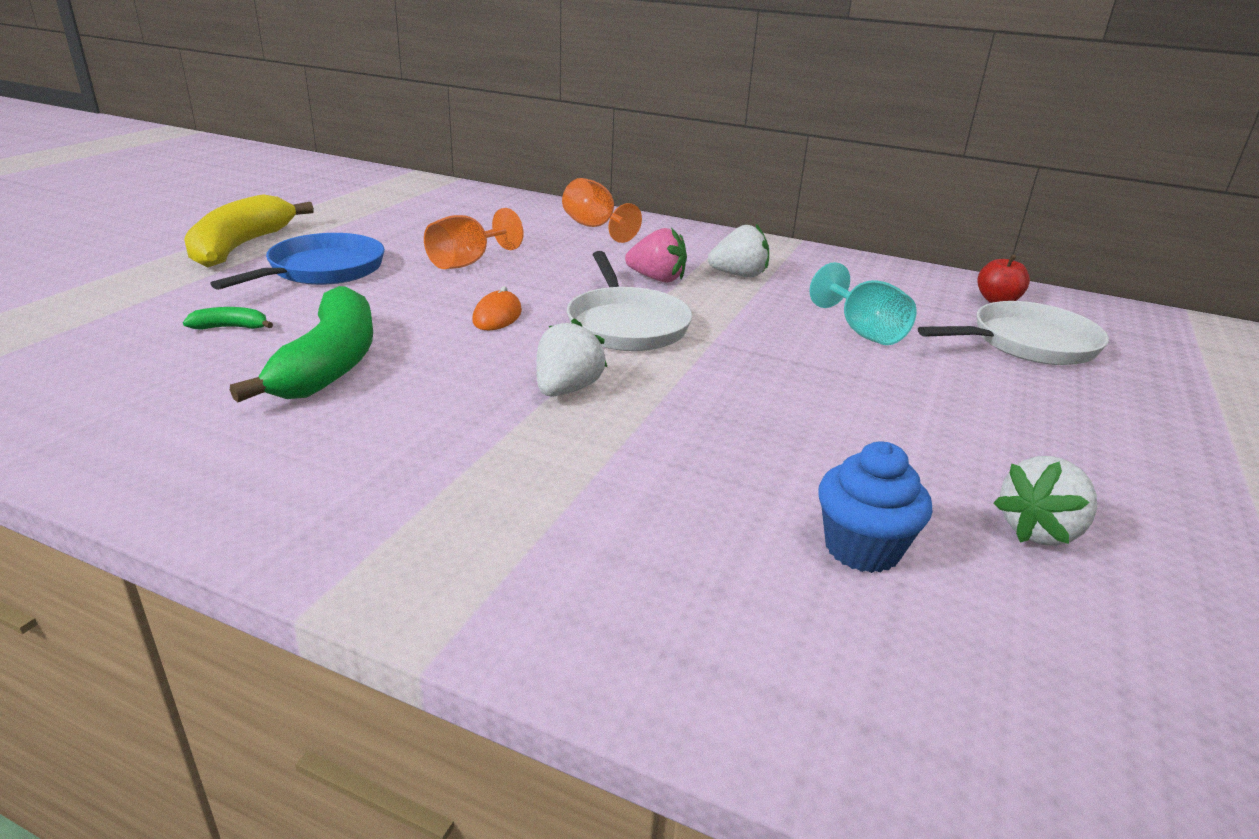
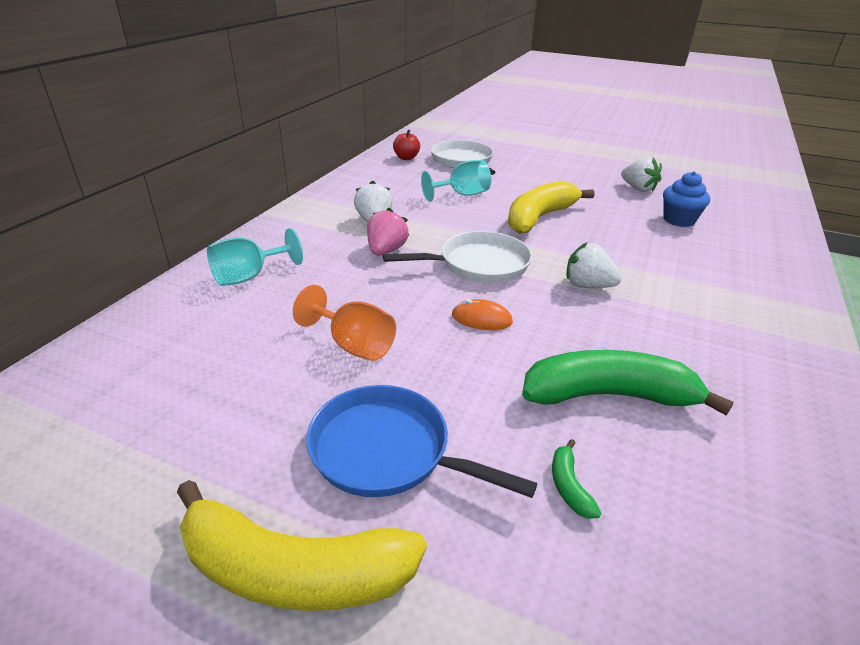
camera: 90 degrees left, 5 degrees up
orange goblet [562,178,642,243] -> turquoise goblet [207,228,303,286]
none -> yellow banana [508,181,594,234]

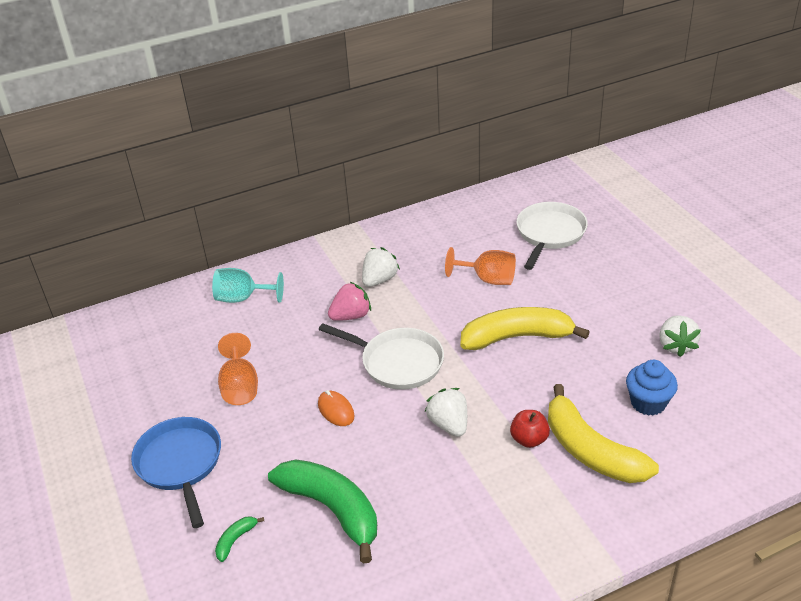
camera: 45 degrees right, 5 degrees up
yellow banana [177,480,427,611] -> yellow banana moved to [548,384,659,483]
red apple [393,130,420,160] -> red apple moved to [510,410,550,448]
turquoise goblet [421,160,491,202] -> orange goblet [445,247,516,285]

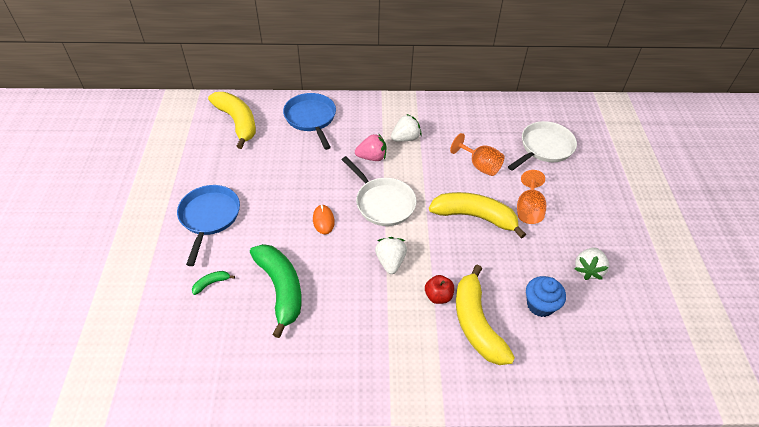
camera: 20 degrees right, 10 degrees up
turquoise goblet [212,268,284,303] -> blue pan [283,93,336,150]
orange goblet [218,333,258,405] -> orange goblet moved to [517,170,546,224]
none -> yellow banana [208,92,256,149]

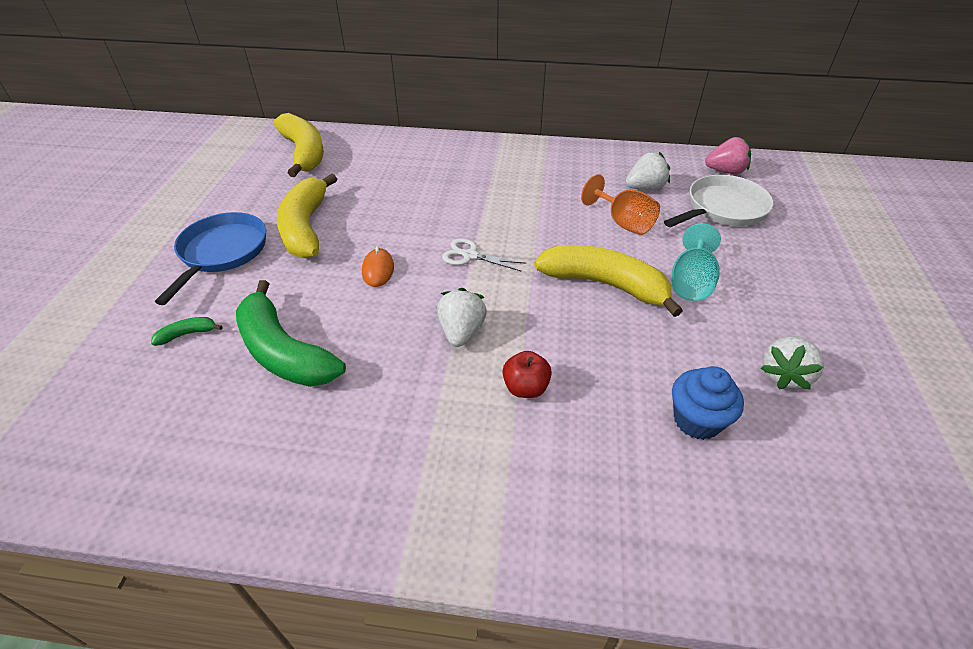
camera: 10 degrees right, 5 degrees down
green banana [250,244,302,338] -> green banana turned 150 degrees clockwise [236,280,346,387]
blue pan [283,93,336,150] -> none
white pan [342,156,417,226] -> white scissors [442,238,526,272]
pink strawberry [355,133,386,161] -> pink strawberry moved to [705,137,751,174]
white strawberry [391,114,422,142] -> white strawberry moved to [626,152,670,190]
yellow banana [456,265,515,365] -> yellow banana moved to [277,174,337,259]
orange goblet [517,170,546,224] -> turquoise goblet [672,223,721,301]

